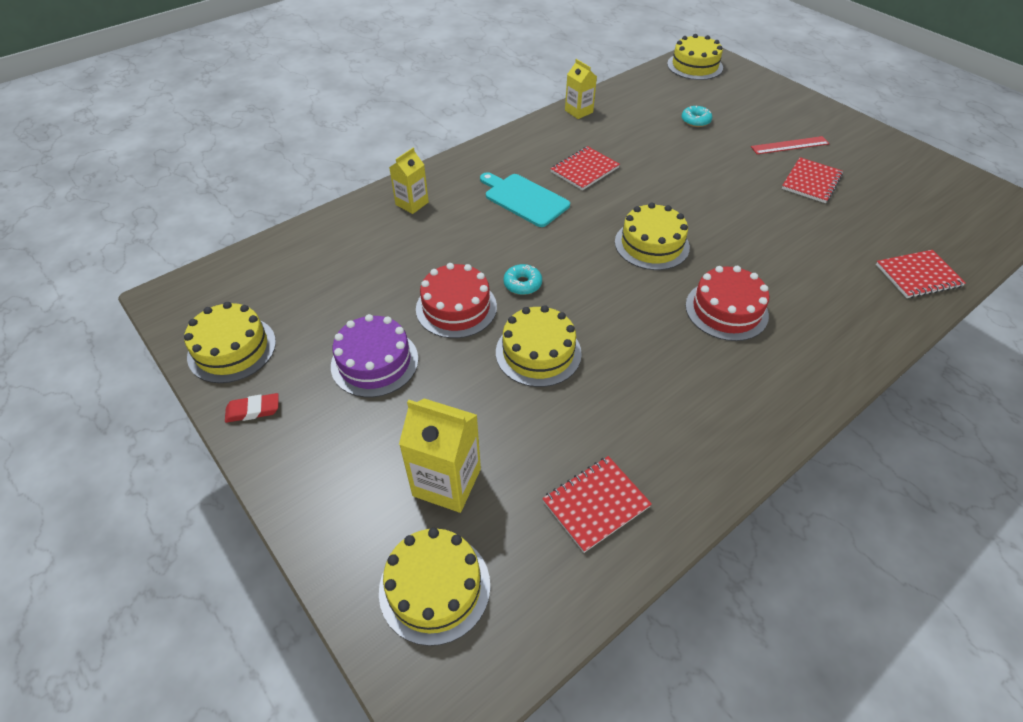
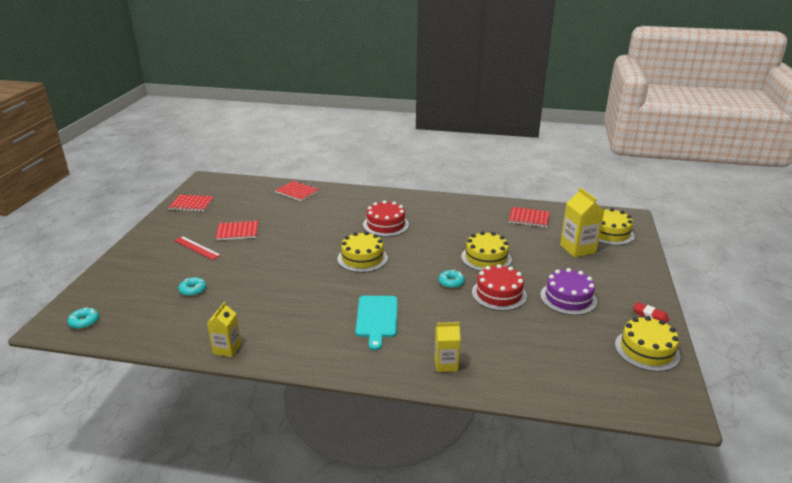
camera: 130 degrees left, 20 degrees down
red notebook [550,146,620,190] -> red notebook moved to [168,195,214,212]
yellow cake [667,34,723,80] -> turquoise donut [68,307,99,329]

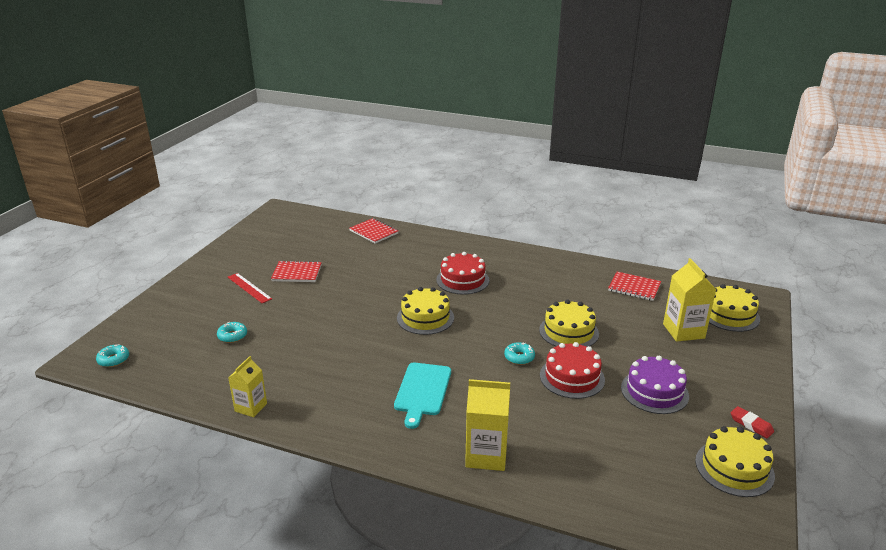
camera: 10 degrees right, 0 degrees up
red notebook [168,195,214,212] -> none
yellow carton [434,322,460,372] -> yellow carton [465,379,510,471], size x1.55

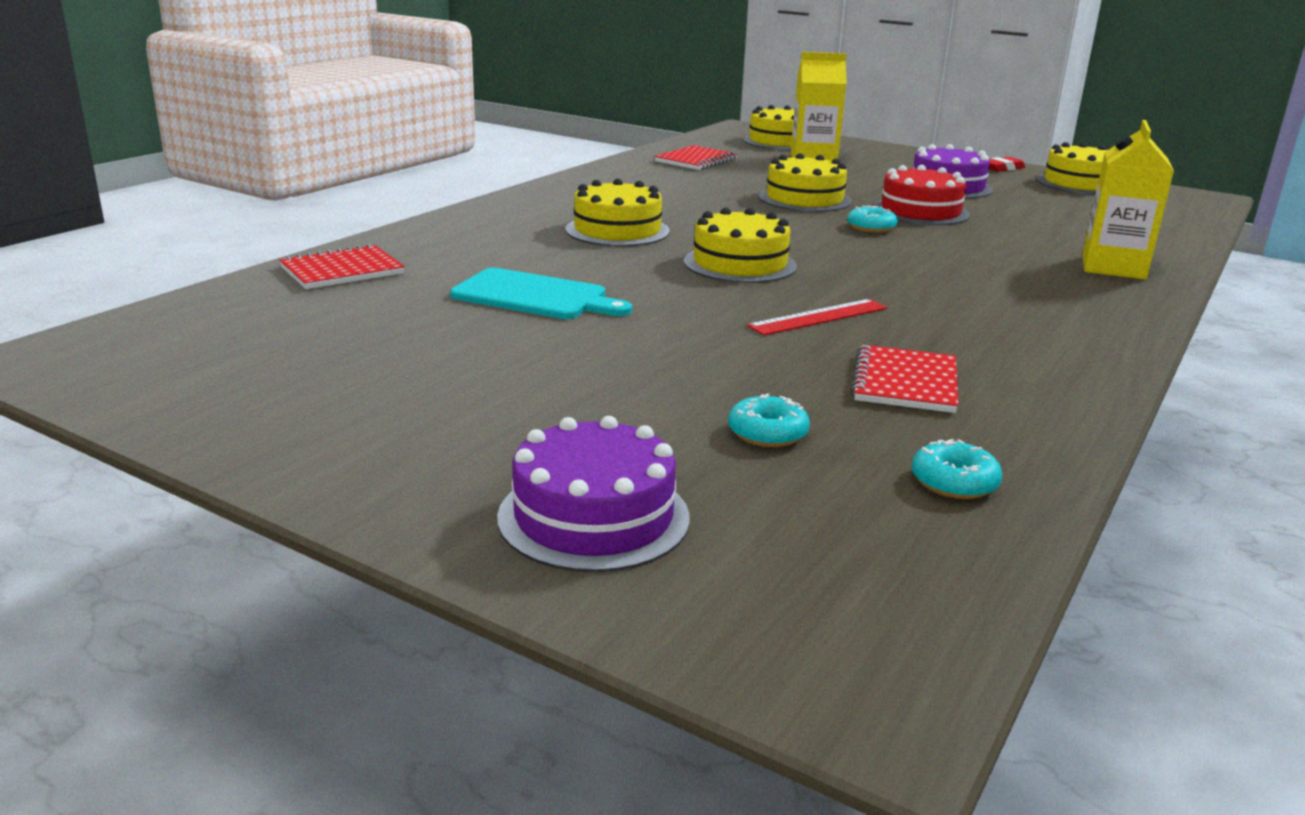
camera: 80 degrees left, 5 degrees down
turquoise donut [96,344,129,367] -> turquoise donut moved to [912,439,1002,499]
red ruler [228,273,272,303] -> red ruler moved to [747,299,887,335]
yellow carton [228,356,267,417] -> none
red notebook [271,261,322,282] -> red notebook moved to [851,345,958,413]
turquoise cutting board [394,363,451,429] -> turquoise cutting board moved to [450,268,632,319]
red cake [436,252,489,295] -> yellow cake [565,179,670,247]
none -> purple cake [497,416,690,572]

